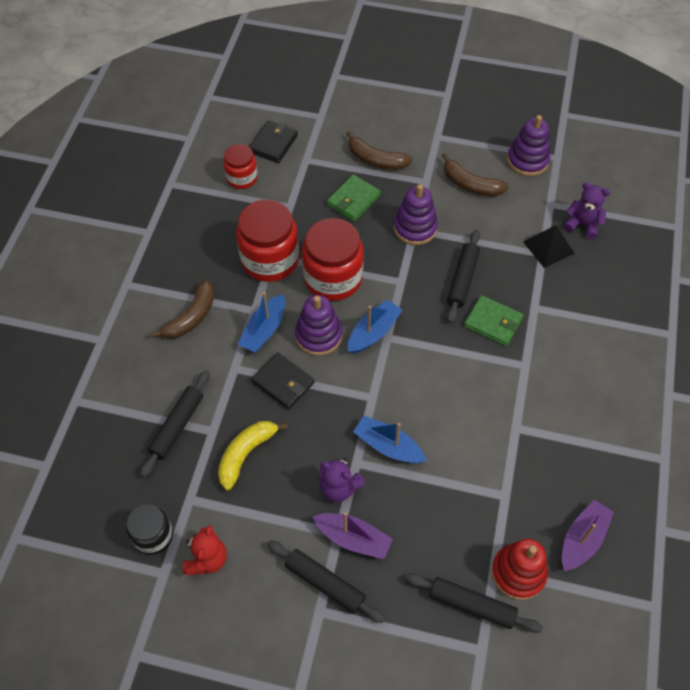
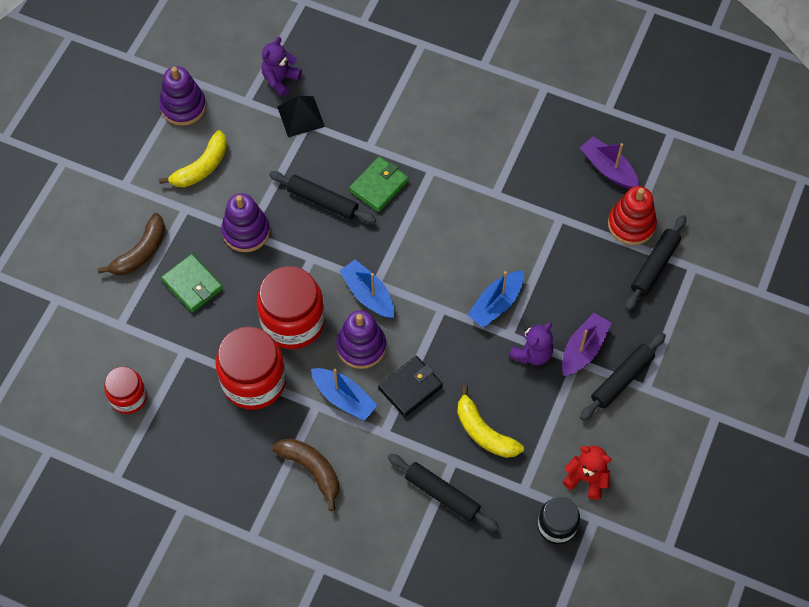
camera: 80 degrees left, 5 degrees up
black wallet [249,120,298,163] -> none
brown banana [442,153,509,196] -> yellow banana [159,130,227,187]

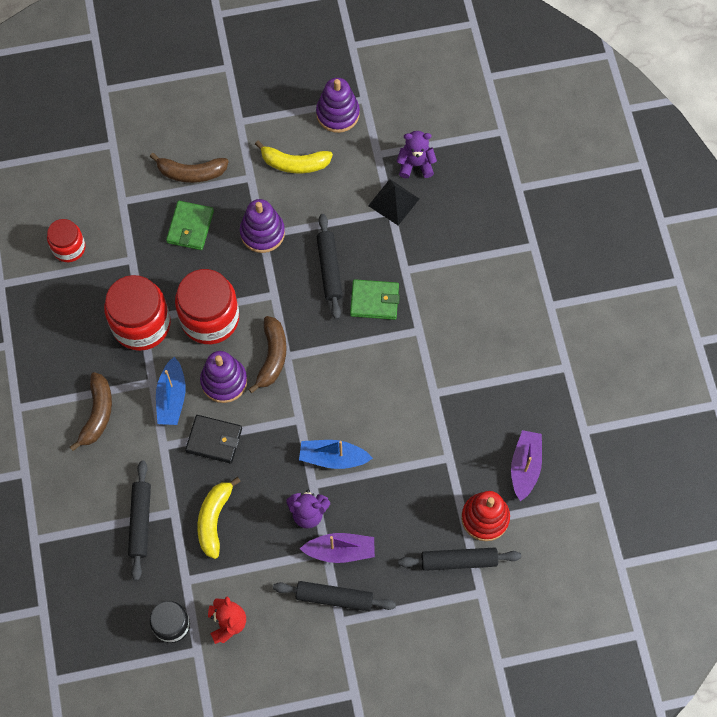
camera: 55 degrees right, 5 degrees up
blue boat [339,260,394,318] -> brown banana [248,316,287,393]

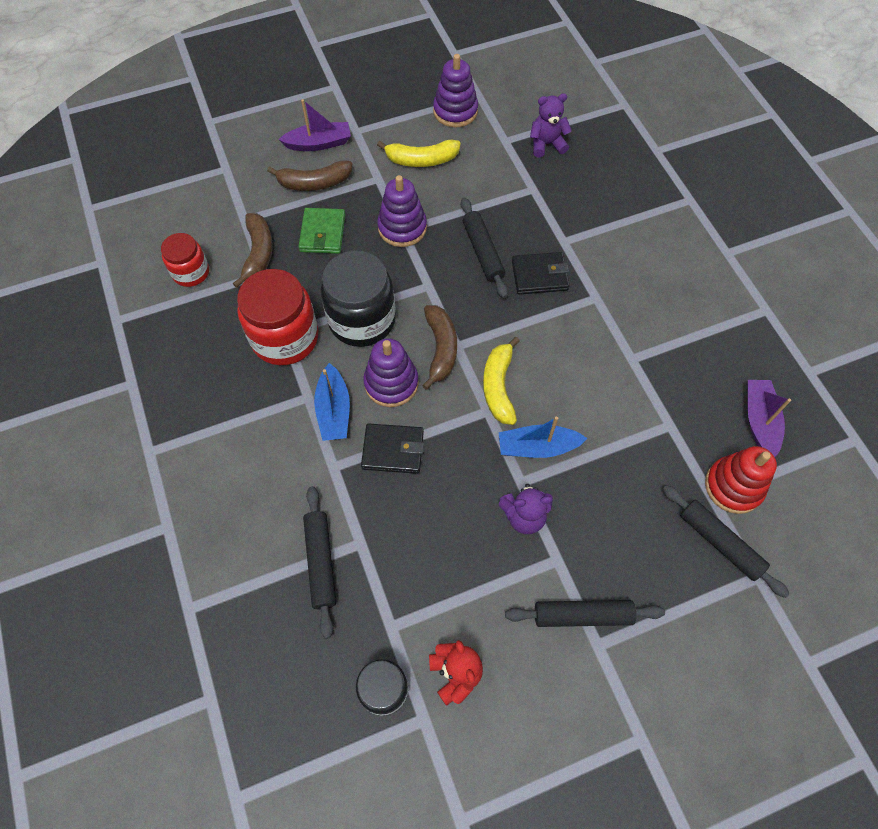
camera: 10 degrees left, 5 degrees down
brown banana [70,372,112,451] -> brown banana moved to [233,213,273,288]
red jar [175,269,239,344] -> black jar [321,250,396,347]
yellow banana [197,477,241,559] -> yellow banana moved to [483,337,520,425]
purple boat [300,533,375,563] -> purple boat moved to [278,99,351,151]
green wallet [350,279,400,320] -> black wallet [512,252,570,295]
black pyramid [368,179,420,225] -> none
black rolling pin [398,548,521,571] -> black rolling pin turned 60 degrees clockwise [663,485,790,598]

